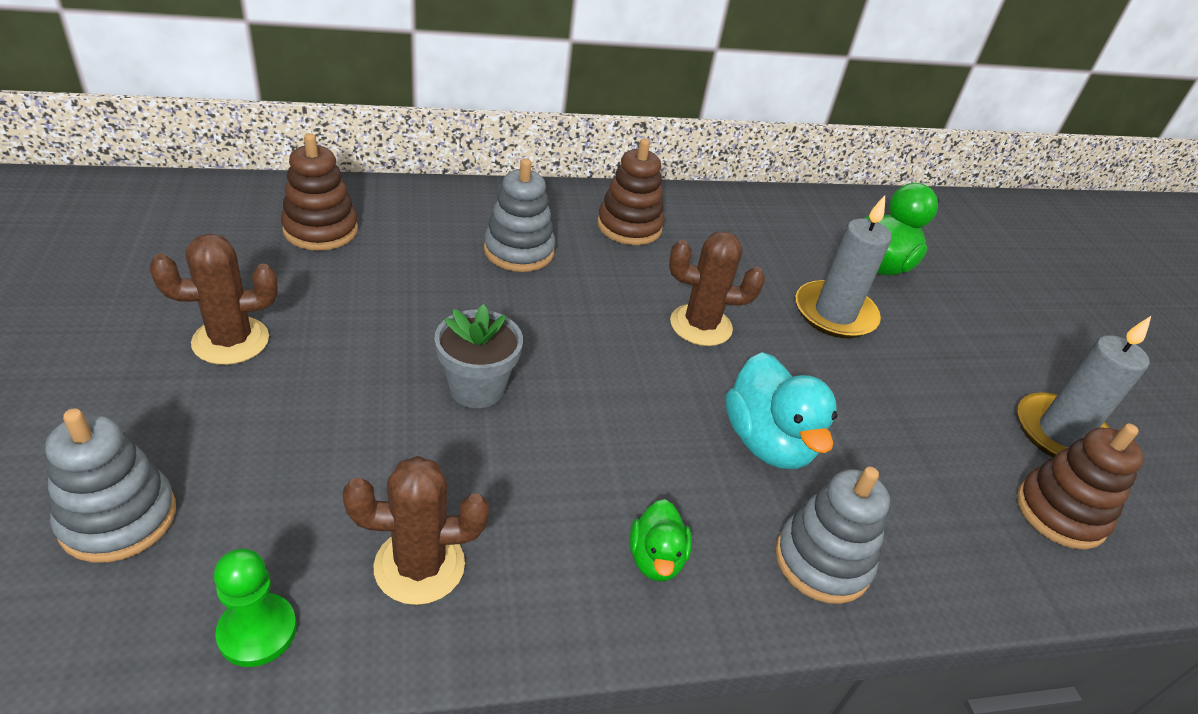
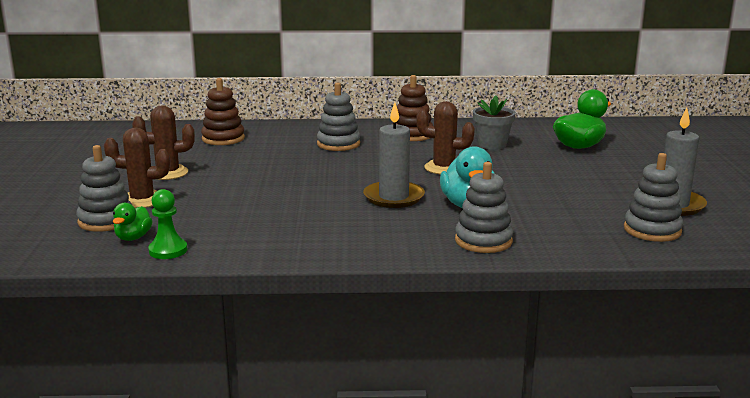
camera: 15 degrees right, 20 degrees down
brown cactus [343,456,489,605] -> brown cactus moved to [104,128,170,208]
grey flower pot [435,304,523,408] -> grey flower pot moved to [473,95,516,150]
green duck [630,499,692,581] -> green duck moved to [113,203,153,241]
grey candle [796,195,892,338] -> grey candle moved to [363,102,425,208]
brown stacking toy [1017,423,1144,549] -> grey stacking toy [624,153,683,242]

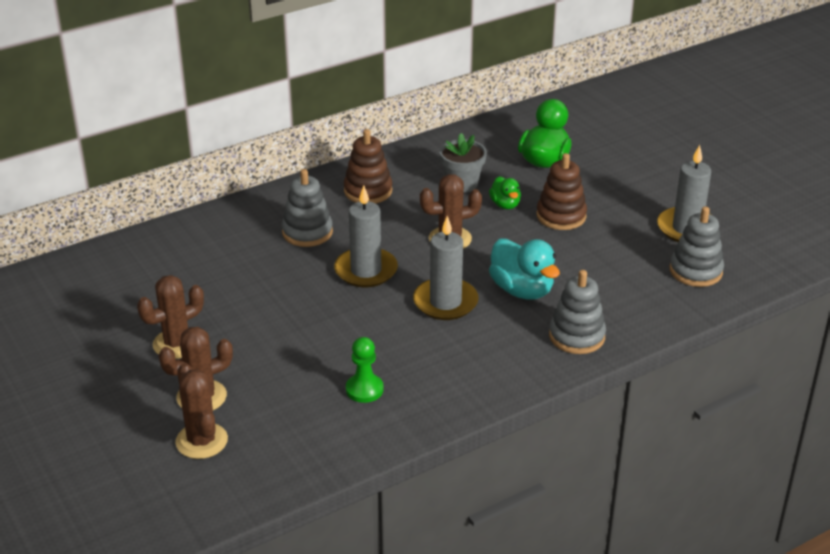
camera: 30 degrees left, 15 degrees up
grey stacking toy [76,145,132,232] -> brown cactus [175,363,228,459]
green duck [113,203,153,241] -> green duck moved to [489,176,521,209]
green pawn [148,189,188,259] -> green pawn moved to [346,337,384,403]
brown stacking toy [201,78,245,145] -> brown stacking toy moved to [536,153,587,230]
none -> grey candle [334,186,398,288]

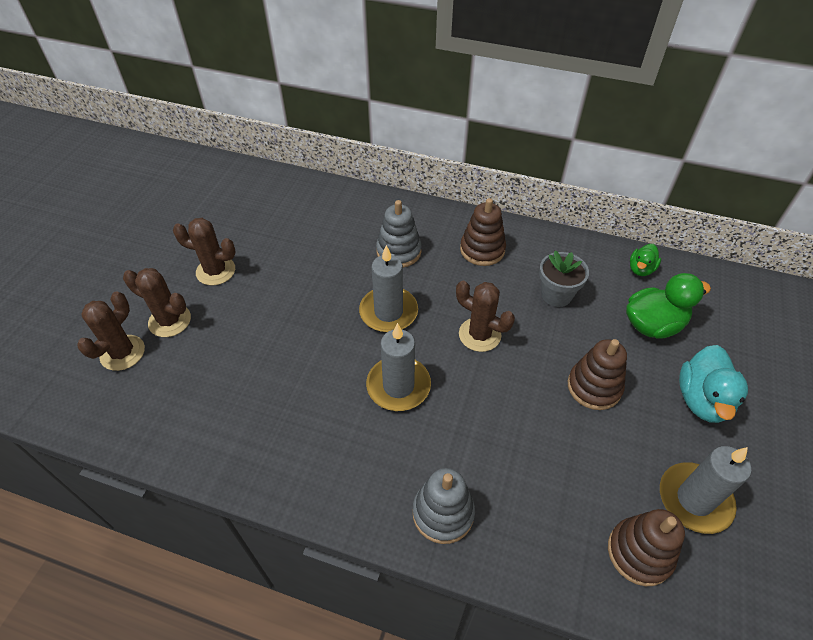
camera: 50 degrees right, 15 degrees up
green pawn [346,337,384,403] -> none
green duck [489,176,521,209] -> green duck moved to [630,244,661,276]
turquoise duck [489,238,560,300] -> turquoise duck moved to [679,345,748,423]
grey stacking toy [670,206,724,287] -> brown stacking toy [608,509,685,586]

